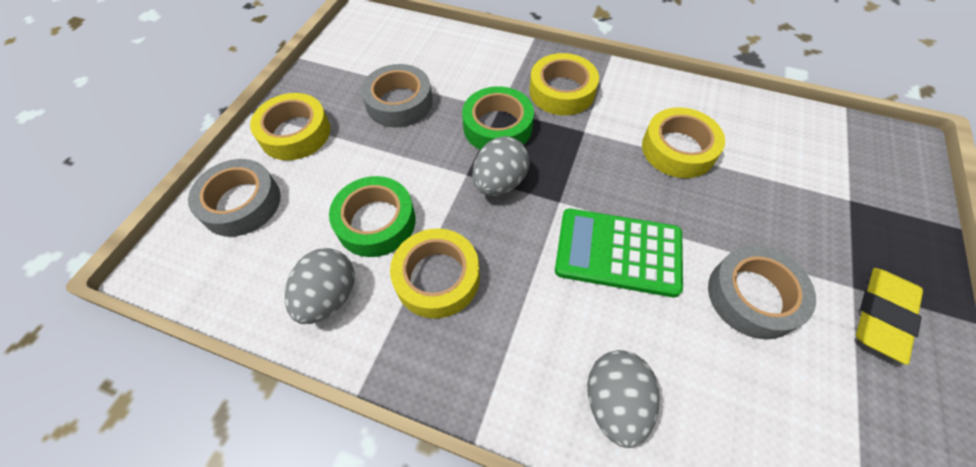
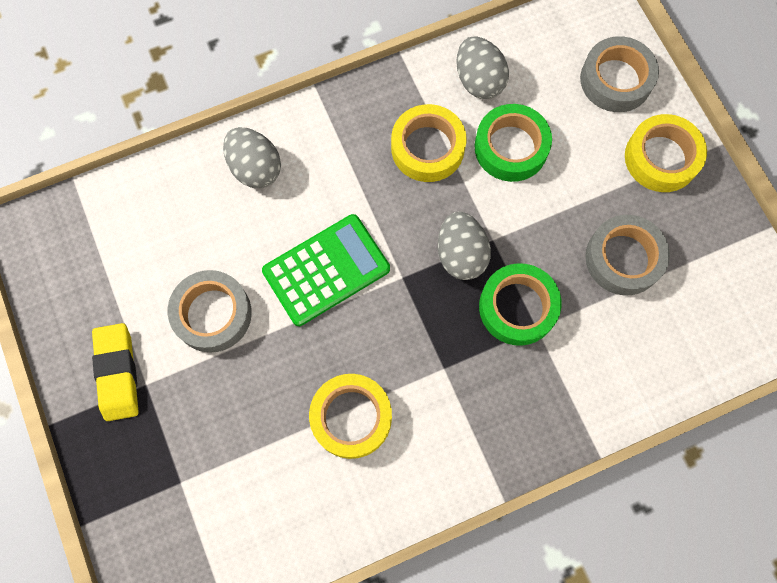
camera: 135 degrees right, 15 degrees up
yellow tape [529,53,599,115] -> none

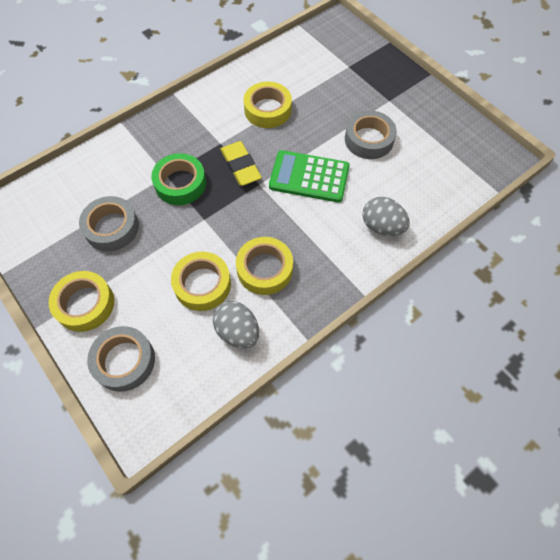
camera: 165 degrees right, 10 degrees down
yellow eraser [92,323,139,421] -> yellow eraser moved to [220,141,262,186]
green calculator [262,214,390,326] -> green calculator turned 60 degrees clockwise [269,150,350,203]
grey egg [438,212,491,280] -> none
green tape [475,104,552,182] -> yellow tape [171,252,231,311]

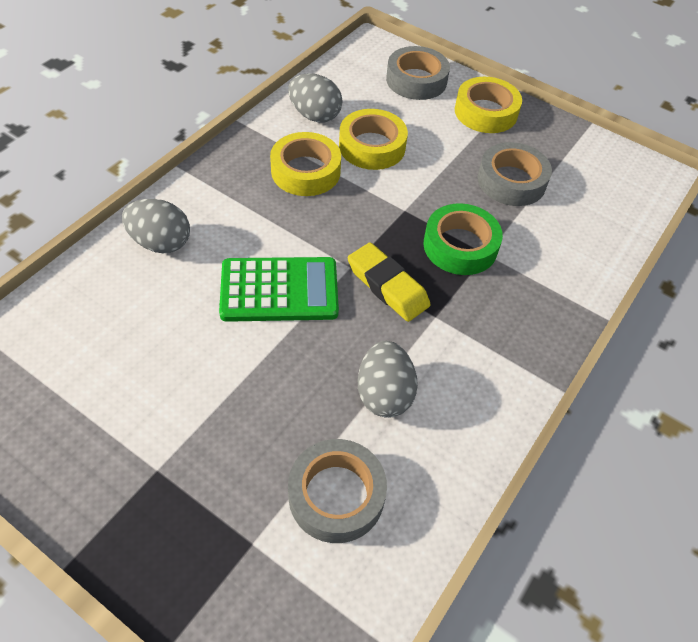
camera: 160 degrees right, 10 degrees down
yellow tape [243,82,292,128] -> grey egg [358,341,418,418]
grey tape [345,111,397,159] -> grey tape moved to [288,439,387,543]

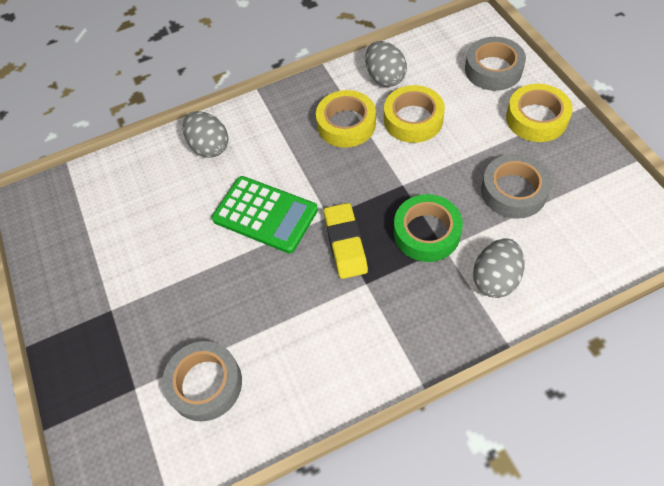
camera: 40 degrees right, 5 degrees up
grey egg [358,341,418,418] -> grey egg moved to [473,238,525,298]

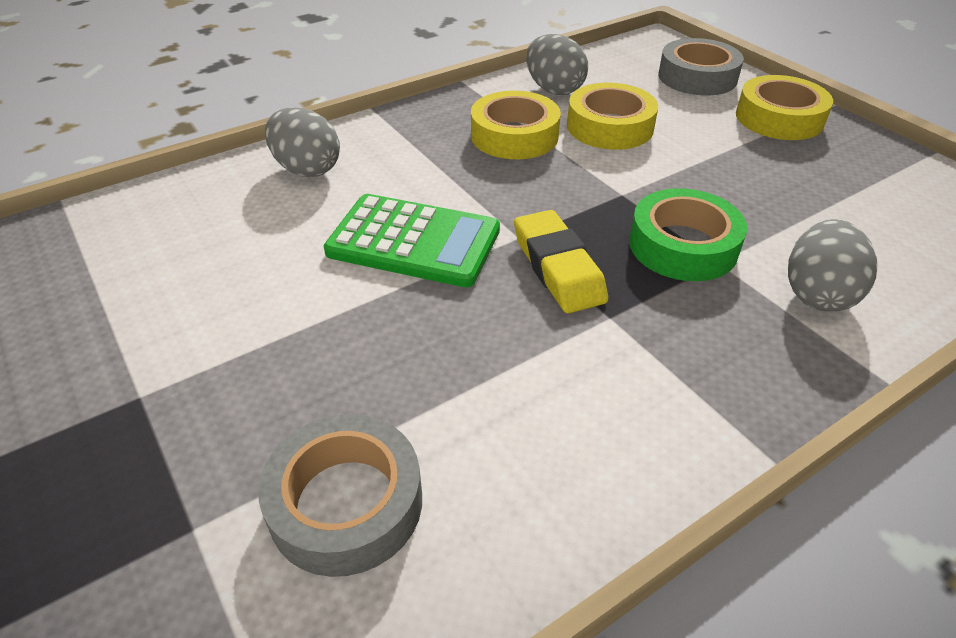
camera: 15 degrees left, 15 degrees down
grey tape [481,154,552,219] -> none

